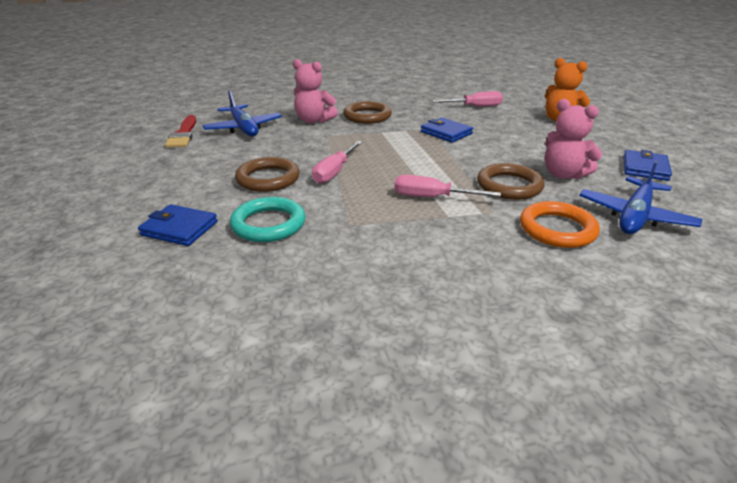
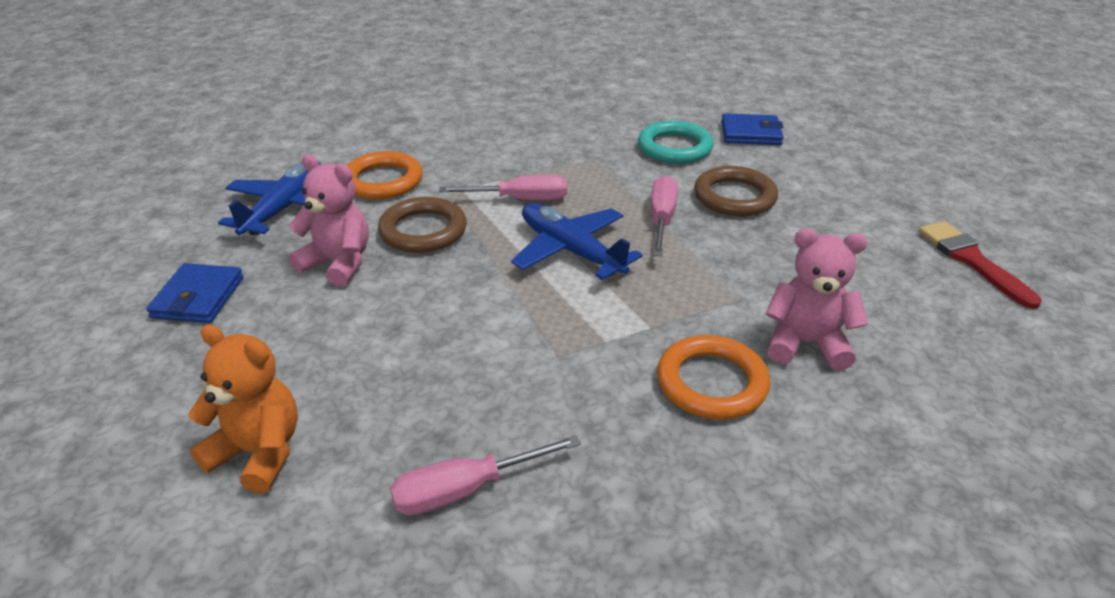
camera: 165 degrees right, 5 degrees up
blue plane [202,90,282,136] -> blue plane moved to [511,203,643,280]
brown ring [343,101,392,124] -> orange ring [657,335,770,420]
blue wallet [421,118,473,143] -> none

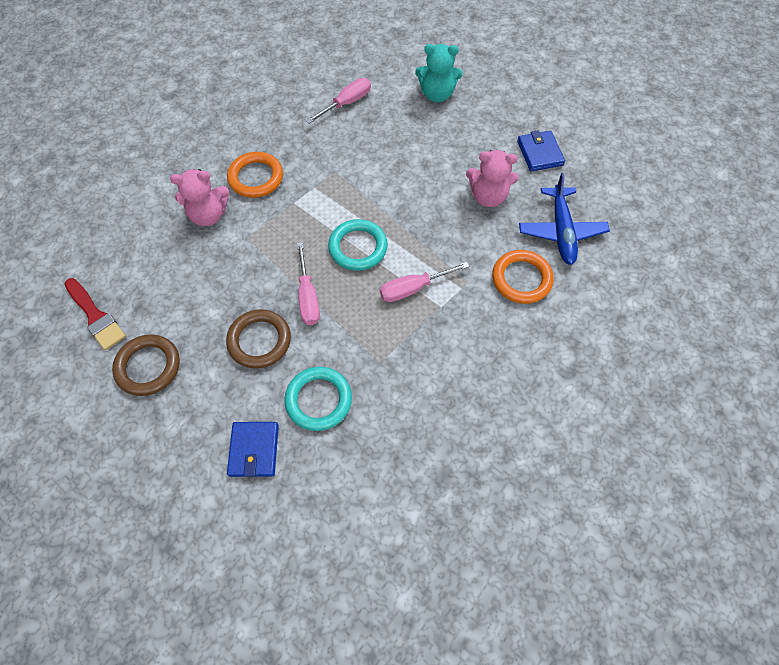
camera: 160 degrees right, 25 degrees up
orange teddy bear [188,325,298,494] -> turquoise teddy bear [415,44,463,102]
brown ring [378,197,467,253] -> brown ring moved to [112,334,180,396]
blue plane [511,203,643,280] -> turquoise ring [328,219,388,271]
blue wallet [721,113,784,145] -> blue wallet turned 75 degrees counterclockwise [227,422,279,477]

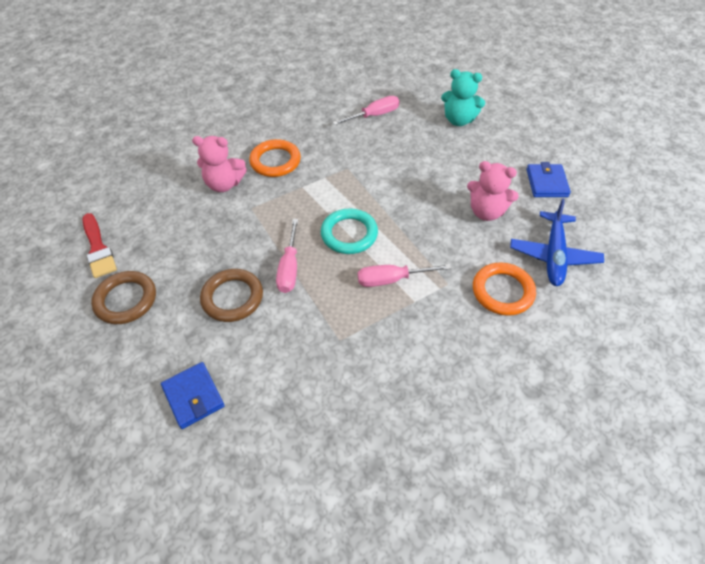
camera: 15 degrees right, 10 degrees down
blue wallet [227,422,279,477] -> blue wallet turned 45 degrees counterclockwise [161,362,225,429]
turquoise ring [284,367,352,431] -> none

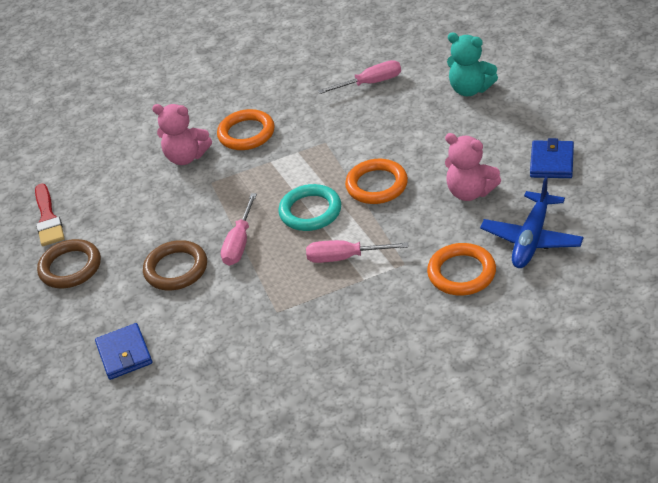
camera: 15 degrees right, 10 degrees down
none -> orange ring [345,159,408,204]

